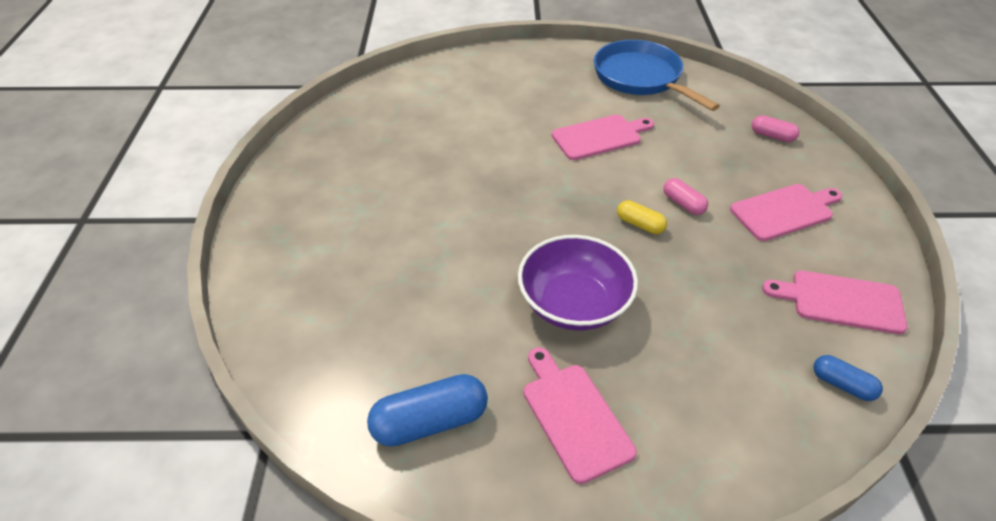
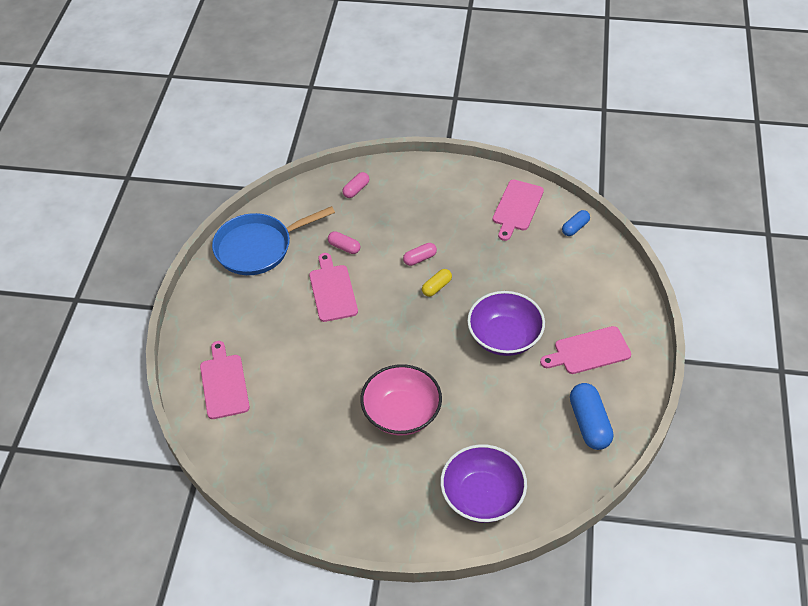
camera: 80 degrees left, 5 degrees up
pink cutting board [730,184,843,241] -> pink cutting board moved to [200,341,250,419]
none -> pink capsule [328,231,360,254]
none -> pink bowl [360,364,442,435]
none -> purple bowl [440,444,527,523]

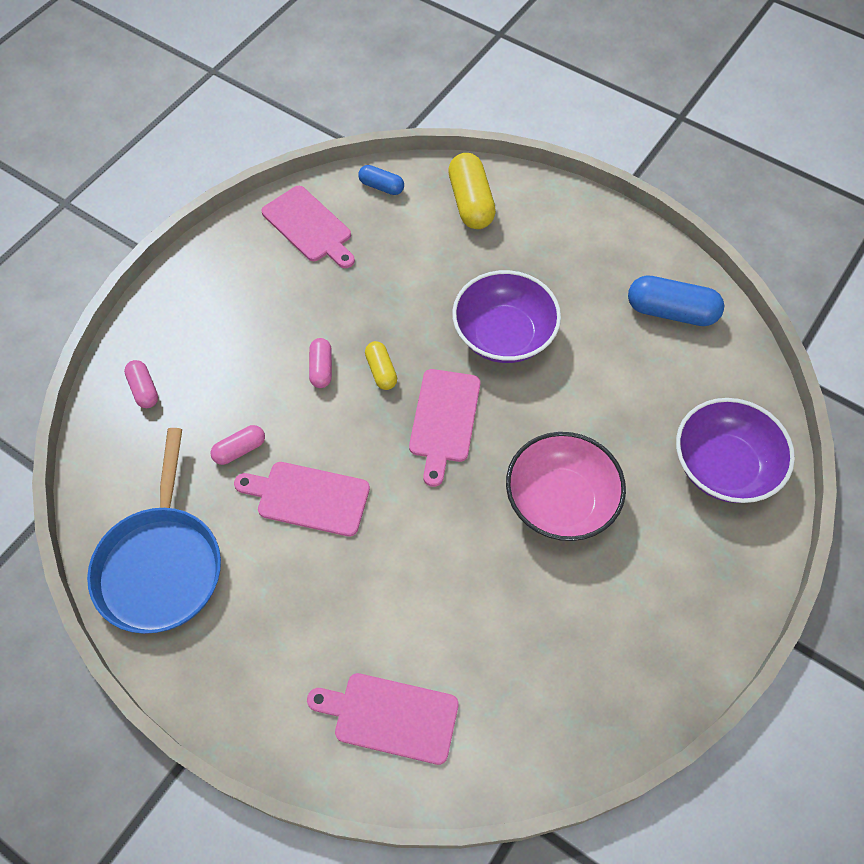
camera: 65 degrees left, 10 degrees up
pink cutting board [540,326,631,374] -> pink cutting board moved to [409,369,480,487]
blue capsule [562,210,590,236] -> blue capsule turned 45 degrees counterclockwise [358,165,404,195]
none -> yellow capsule [448,153,496,229]

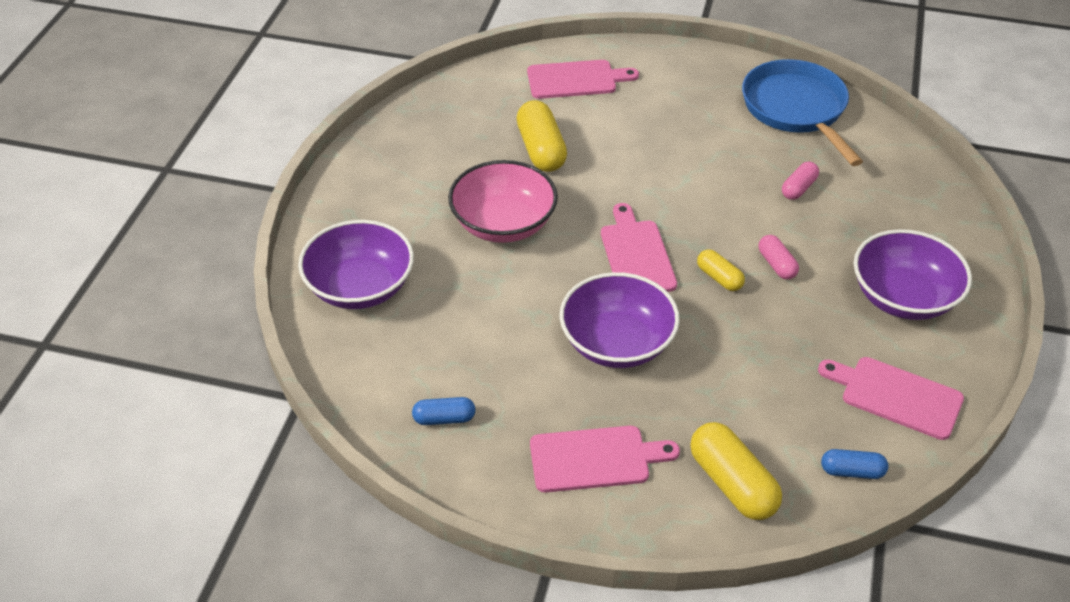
camera: 160 degrees right, 15 degrees down
pink capsule [124,360,158,408] -> none
pink cutting board [234,462,370,537] -> pink cutting board moved to [530,426,680,492]
blue capsule [628,275,724,326] -> blue capsule [412,397,476,425], size x0.56
none -> yellow capsule [517,100,567,172]
none -> purple bowl [854,229,972,320]

